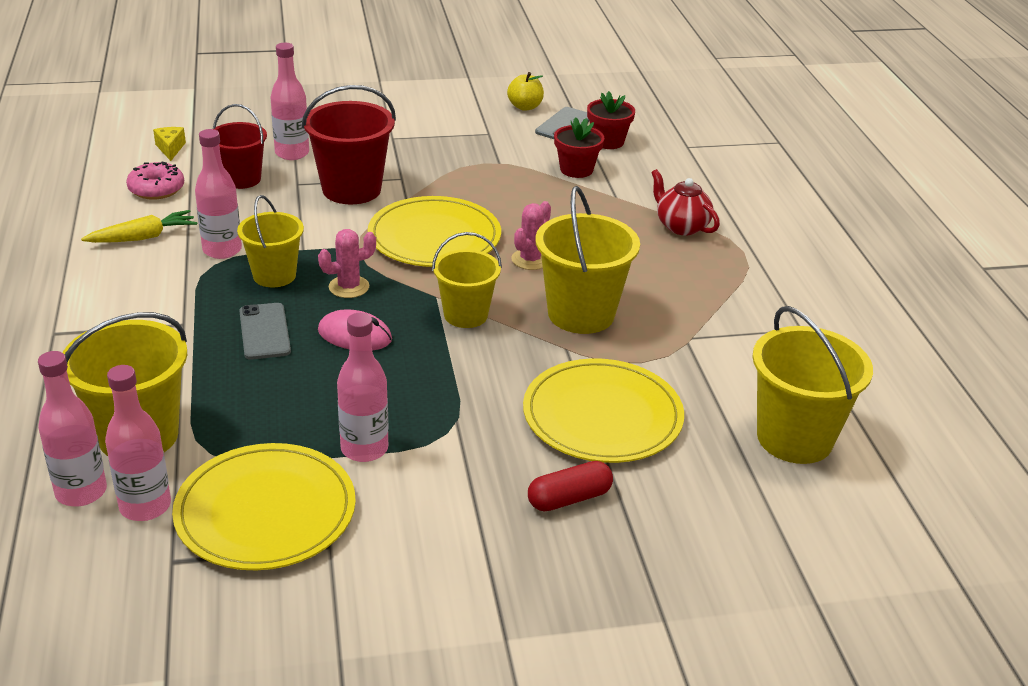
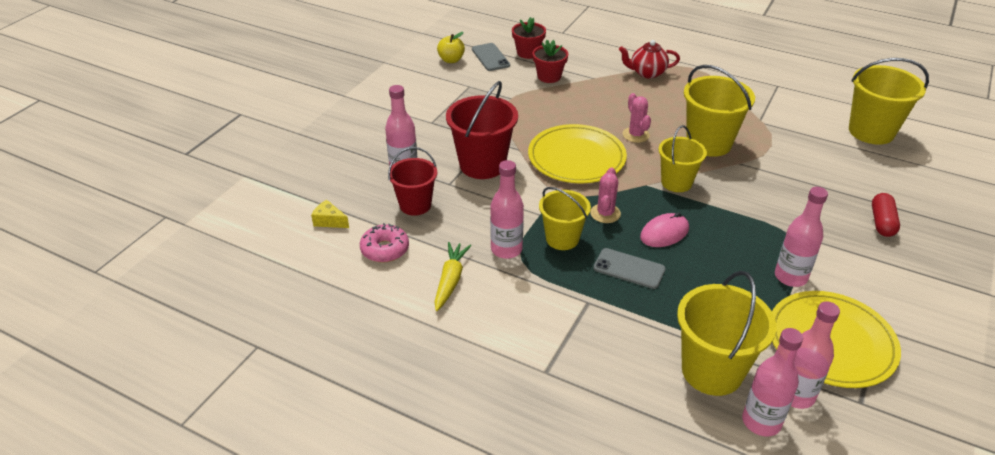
camera: 50 degrees left, 5 degrees up
yellow plate [523,358,684,463] -> none

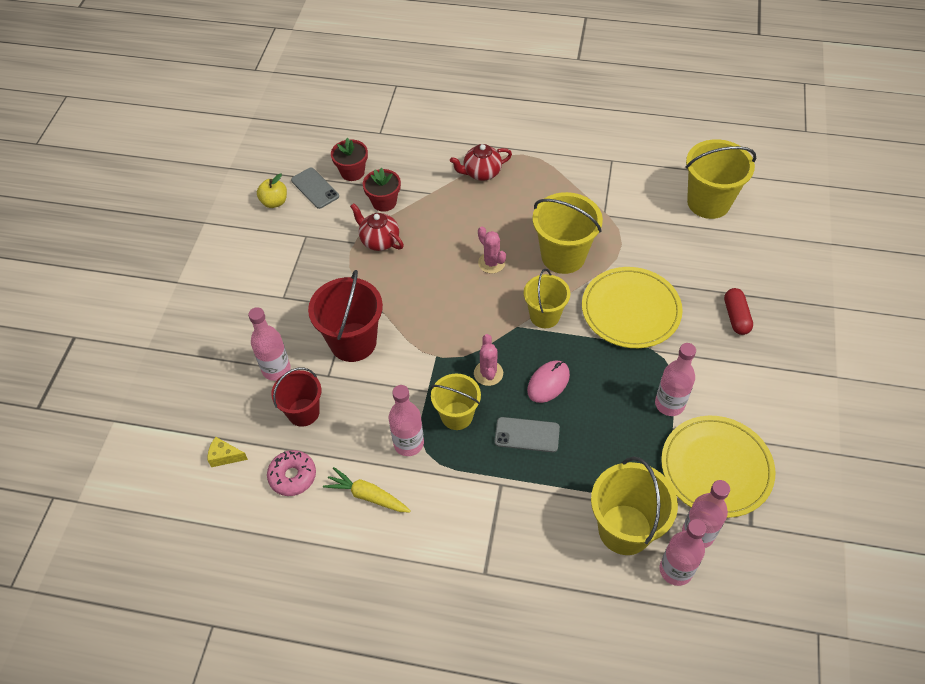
camera: 15 degrees left, 15 degrees up
yellow carrot [434,242,471,311] -> yellow carrot turned 60 degrees counterclockwise [323,467,411,512]
yellow plate [528,124,627,183] -> yellow plate moved to [582,267,683,348]
none -> red teapot [350,203,404,251]

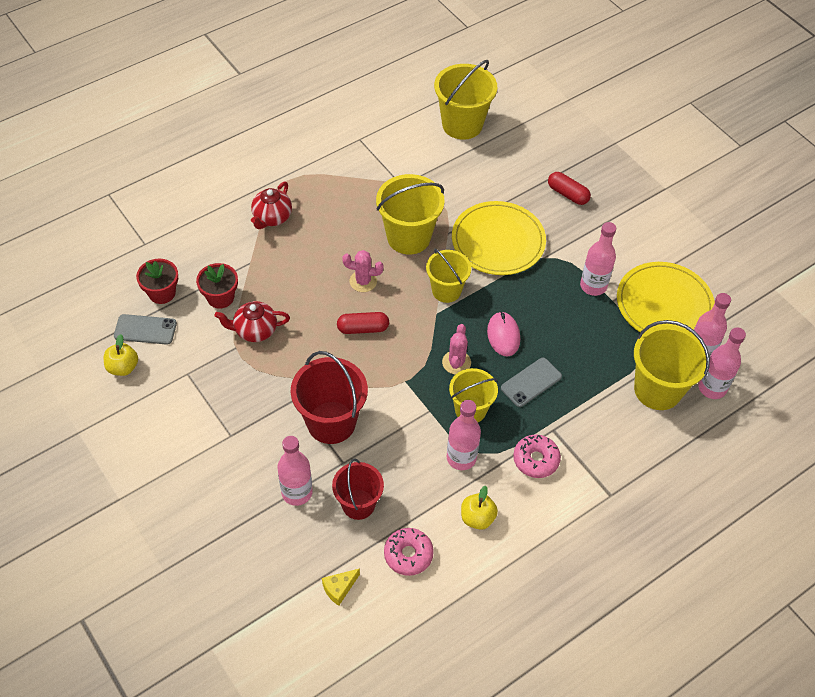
camera: 50 degrees left, 0 degrees up
yellow carrot [323,467,411,512] -> yellow apple [461,486,498,530]
pink cactus [474,334,503,386] -> pink cactus turned 60 degrees clockwise [442,324,471,375]
none -> red capsule [337,312,389,334]
none -> pink donut [513,435,561,478]

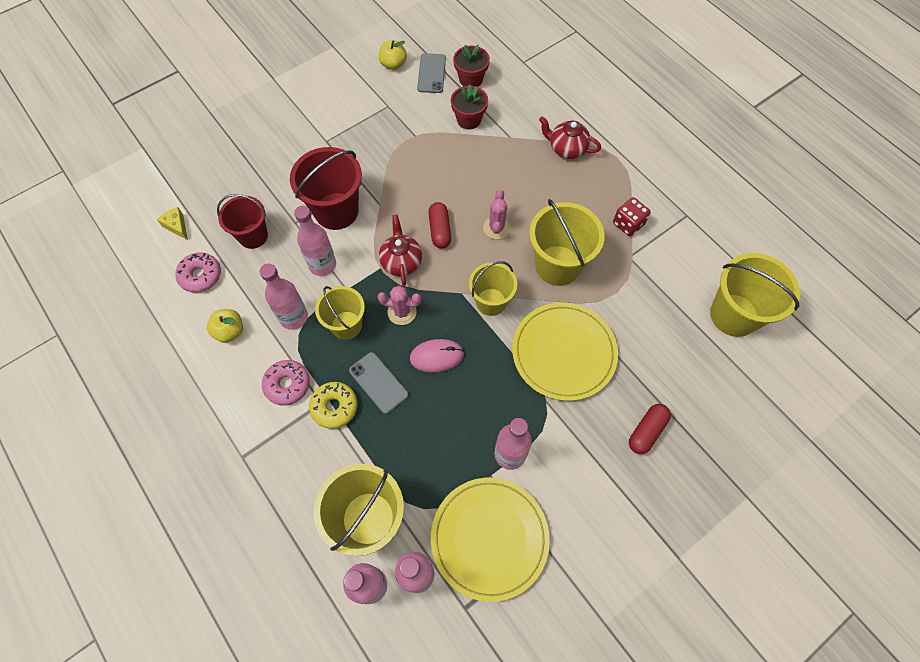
camera: 90 degrees right, 10 degrees up
red teapot [214,301,290,342] -> red teapot moved to [379,215,422,286]
pink bottle [277,436,312,506] -> pink bottle moved to [294,206,336,276]
none -> yellow donut [309,382,357,429]
none -> red dice [613,197,650,236]

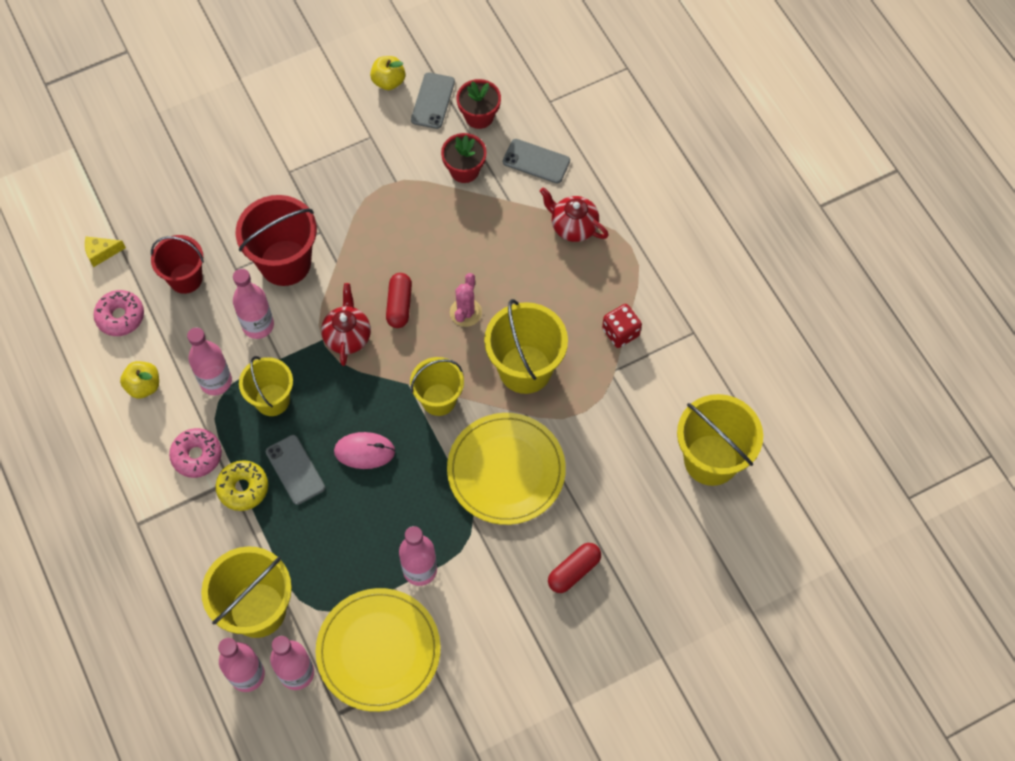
camera: 10 degrees right, 0 degrees up
yellow cheese [157,207,188,240] -> yellow cheese turned 75 degrees counterclockwise [85,237,126,267]
pink cactus [378,286,421,325] -> none
none -> grey phone [503,139,570,184]

